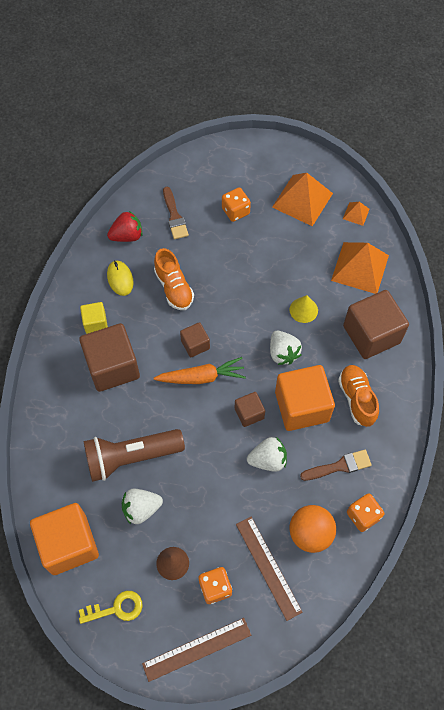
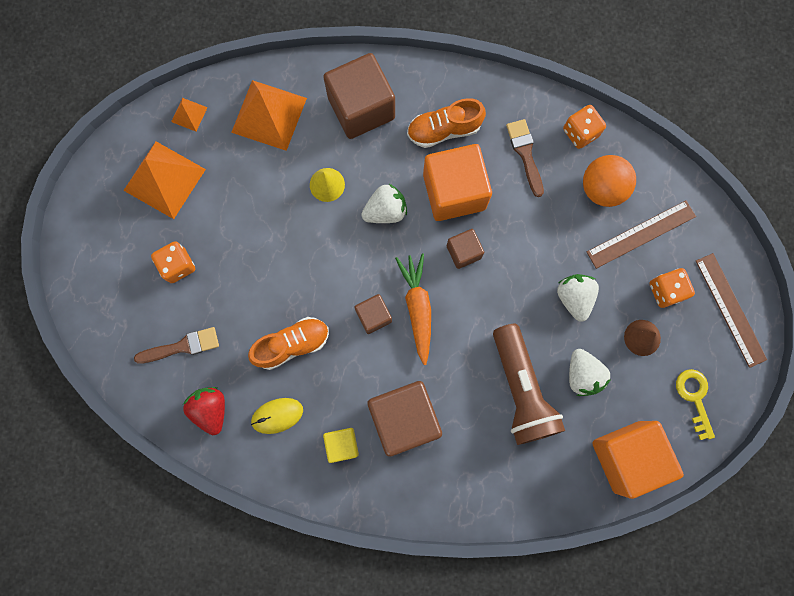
camera: 90 degrees left, 15 degrees up
white strawberry [247,437,287,472] -> white strawberry moved to [557,274,599,322]

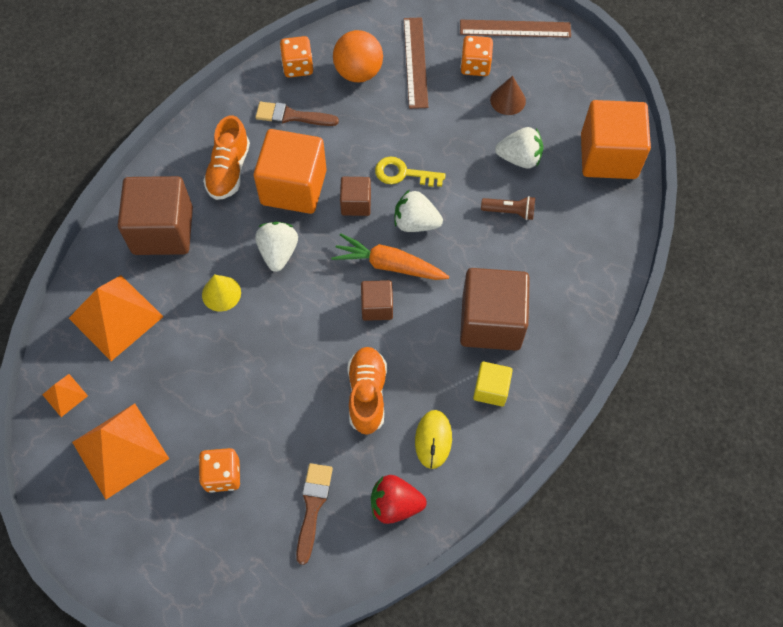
camera: 65 degrees left, 15 degrees down
brown flashlight [493,323,565,445] -> brown flashlight [481,196,535,220], size x0.45
white strawberry [557,274,599,322] -> white strawberry moved to [395,190,443,232]
yellow key [676,369,715,440] -> yellow key moved to [375,157,446,187]

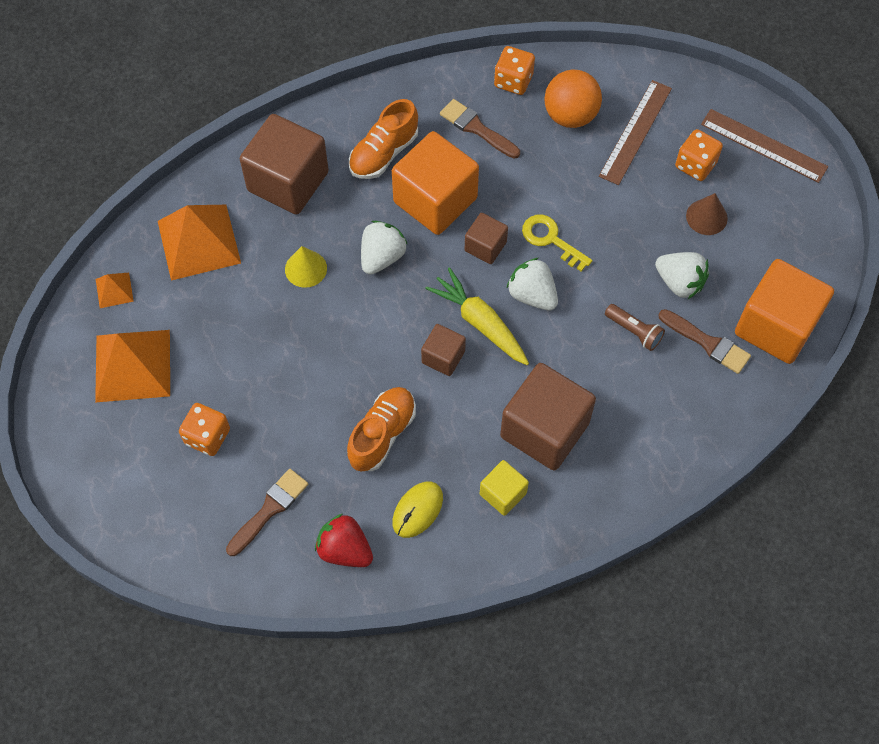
camera: 30 degrees right, 0 degrees up
orange carrot [331,233,449,280] -> yellow carrot [425,267,529,365]
none -> brown brush [659,309,751,374]

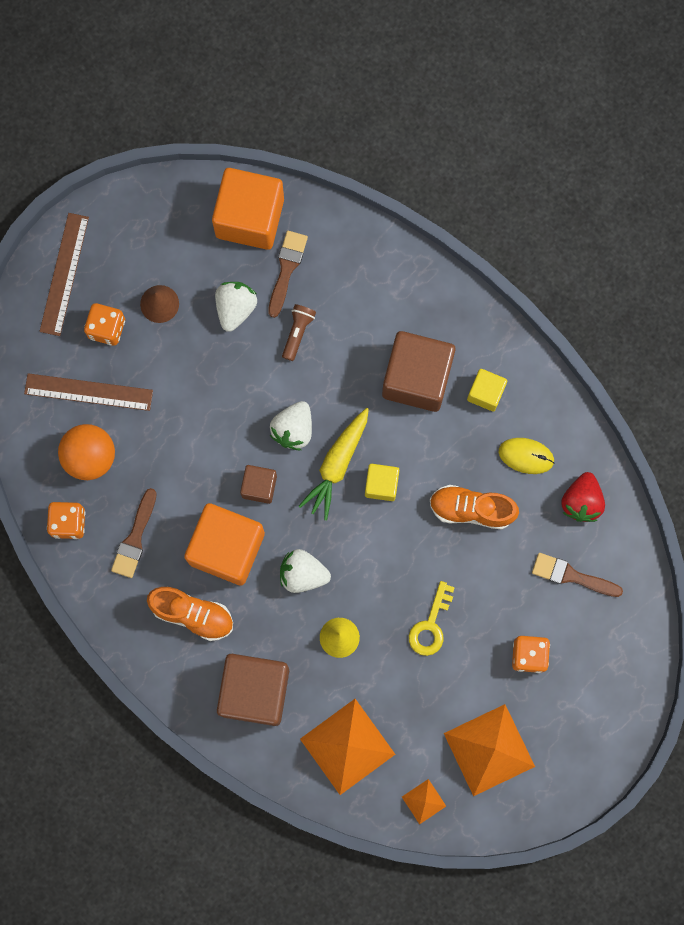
camera: 110 degrees left, 15 degrees up
brown cube [421,324,466,376] -> yellow cube [365,464,399,501]
yellow key [522,214,592,272] -> yellow key moved to [409,581,455,656]

